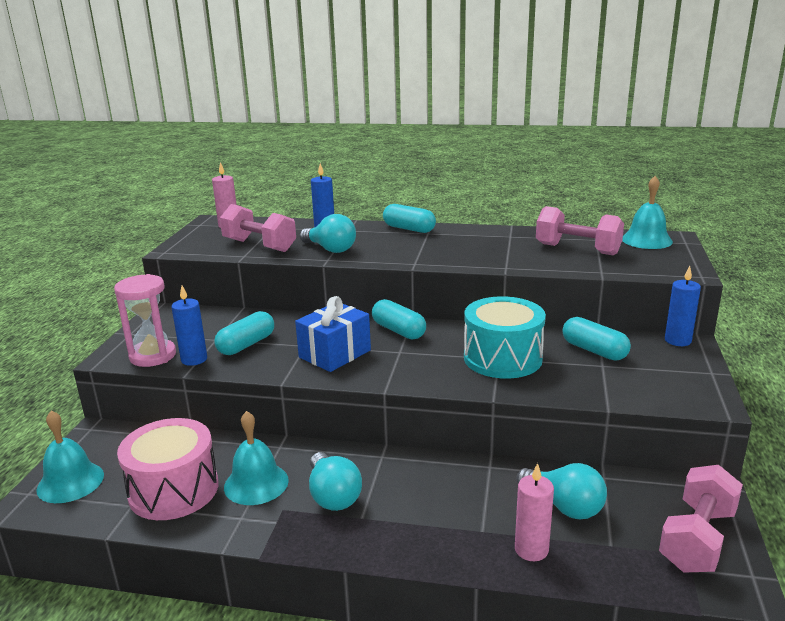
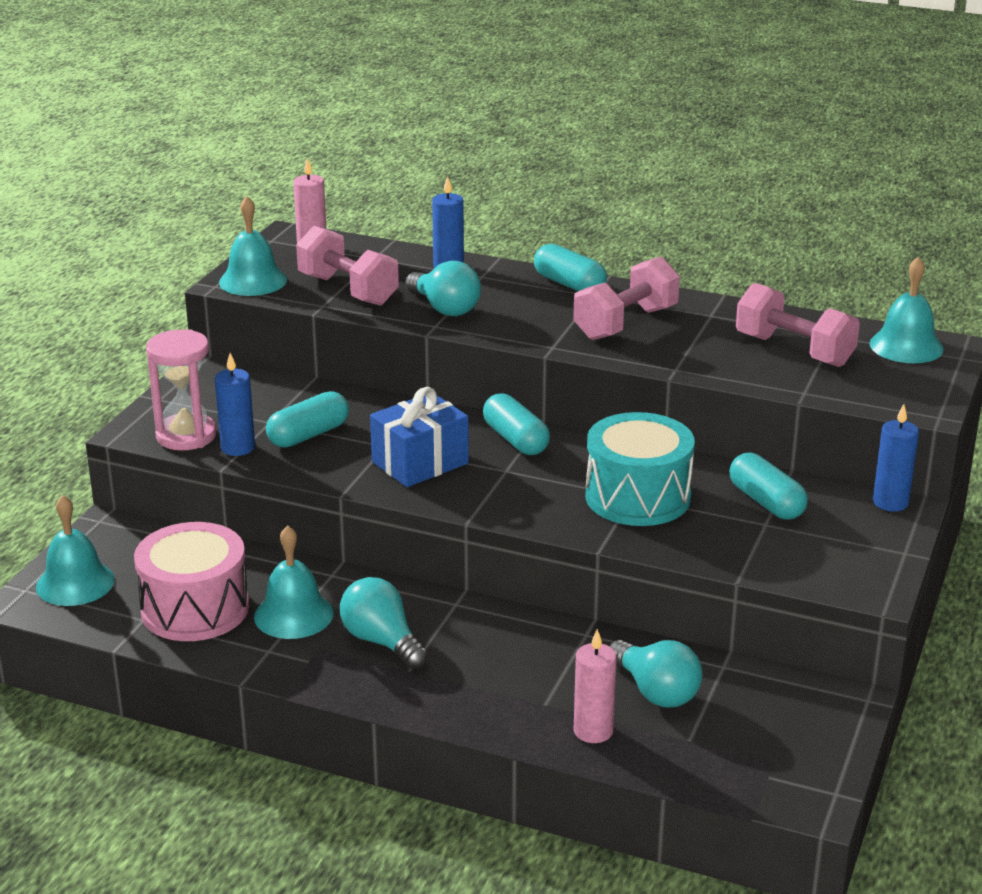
camera: 10 degrees right, 5 degrees up
turquoise light bulb [309,452,362,511] -> turquoise light bulb turned 150 degrees clockwise [340,577,429,669]
pink dumbbell [659,465,743,573] -> pink dumbbell moved to [573,257,680,340]
none -> turquoise bell [219,196,287,296]

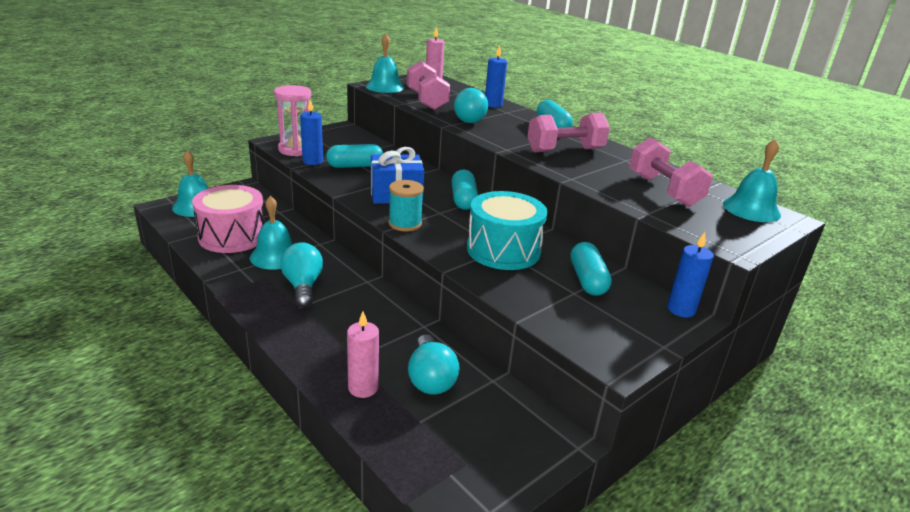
camera: 25 degrees right, 0 degrees up
none -> turquoise spool [388,180,424,232]

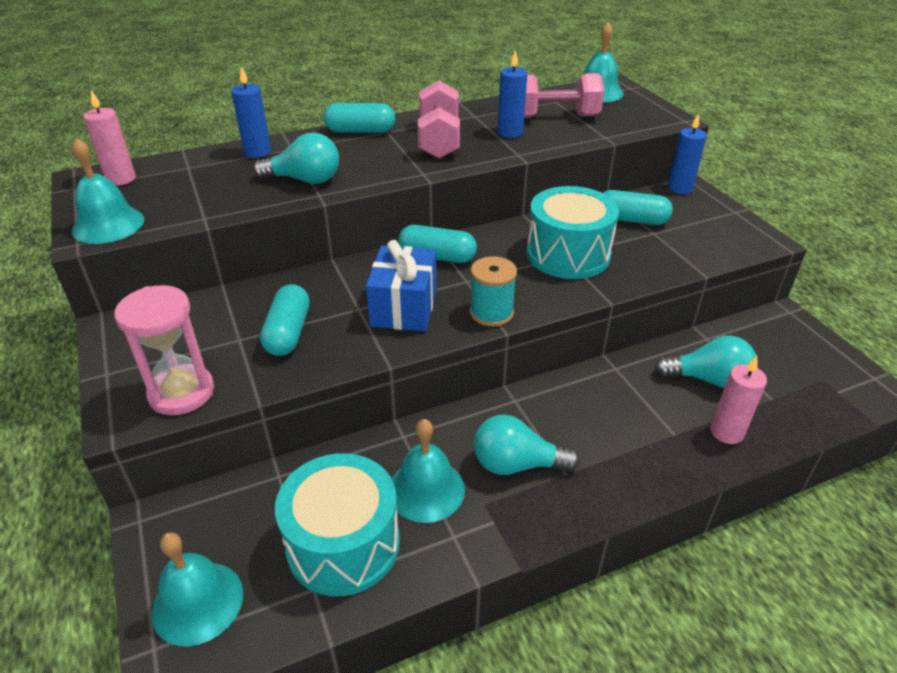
camera: 70 degrees left, 10 degrees up
pink drum [192,185,265,253] -> turquoise drum [275,453,400,596]
blue candle [300,100,323,165] -> blue candle moved to [498,51,527,138]
pink dumbbell [407,61,450,110] -> none

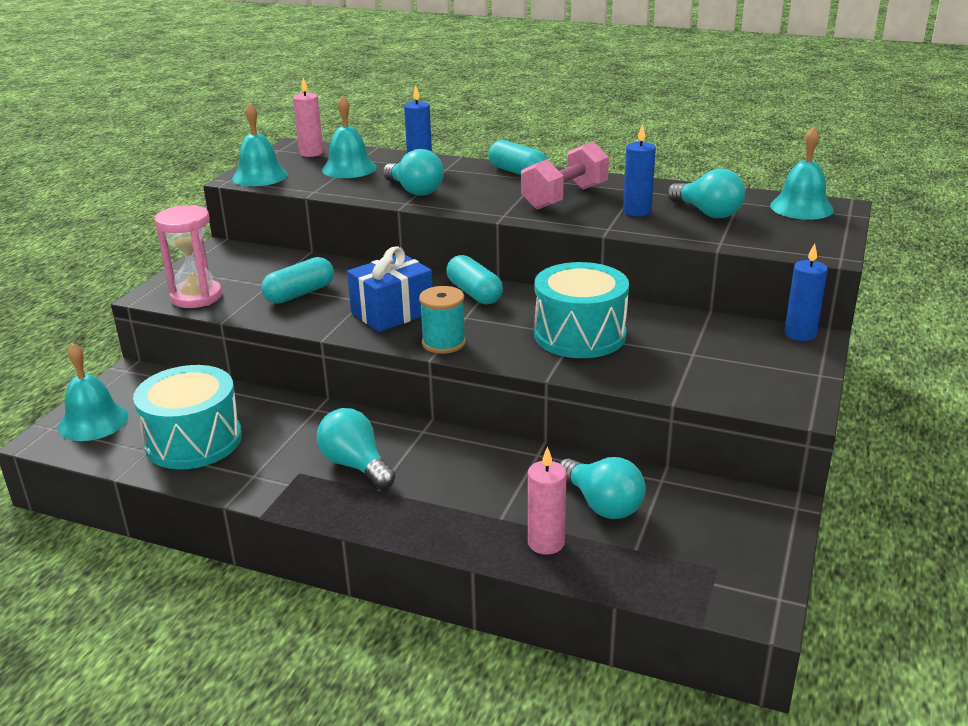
camera: 45 degrees right, 10 degrees down
turquoise bell [392,419,465,523] -> turquoise bell moved to [322,96,377,178]
pink dumbbell [524,73,604,118] -> turquoise light bulb [668,169,745,218]
turquoise capsule [603,190,673,225] -> none

